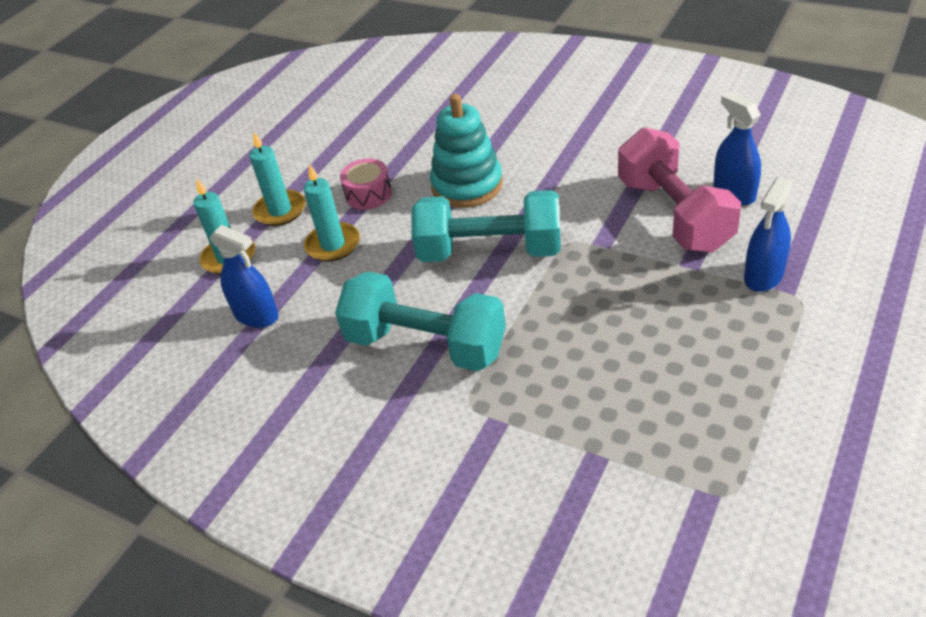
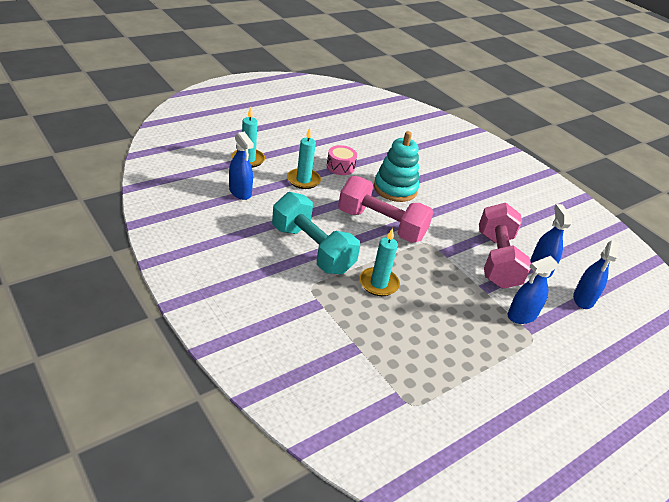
camera: 15 degrees right, 5 degrees down
turquoise candle [249,132,306,226] -> turquoise candle moved to [360,228,400,296]
turquoise dumbbell [412,190,561,262] -> pink dumbbell [338,176,434,243]
none -> blue spray bottle [573,241,619,309]

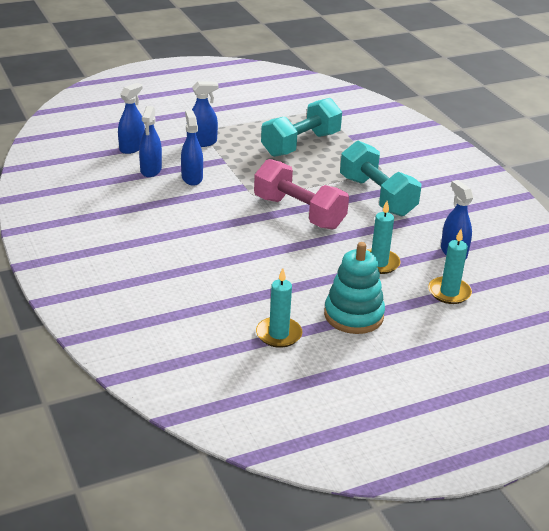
camera: 165 degrees left, 5 degrees down
pink drum [327,145,357,175] -> none
turquoise candle [360,228,400,296] -> turquoise candle moved to [256,268,302,348]
turquoise stacking toy [374,131,419,202] -> turquoise stacking toy moved to [324,242,385,334]
pink dumbbell [479,203,531,289] -> blue spray bottle [181,110,203,186]
none -> turquoise dumbbell [261,98,342,157]

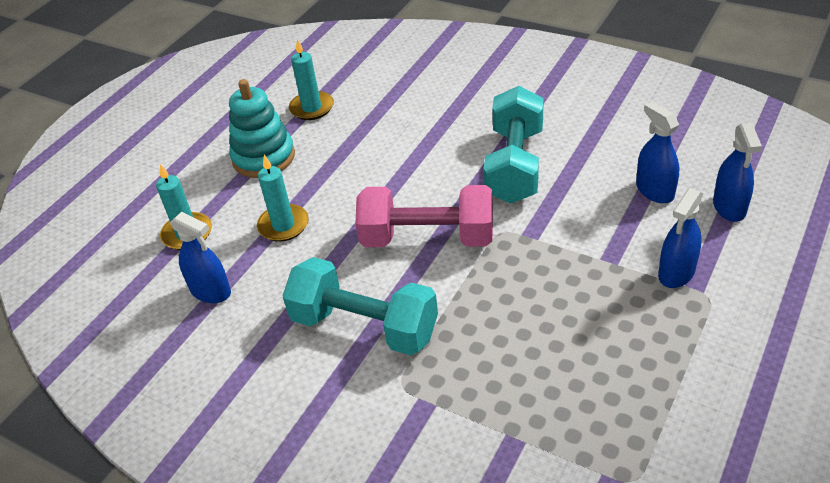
camera: 150 degrees right, 10 degrees up
blue spray bottle [181,110,203,186] -> none
turquoise dumbbell [261,98,342,157] -> turquoise dumbbell moved to [484,86,544,204]

